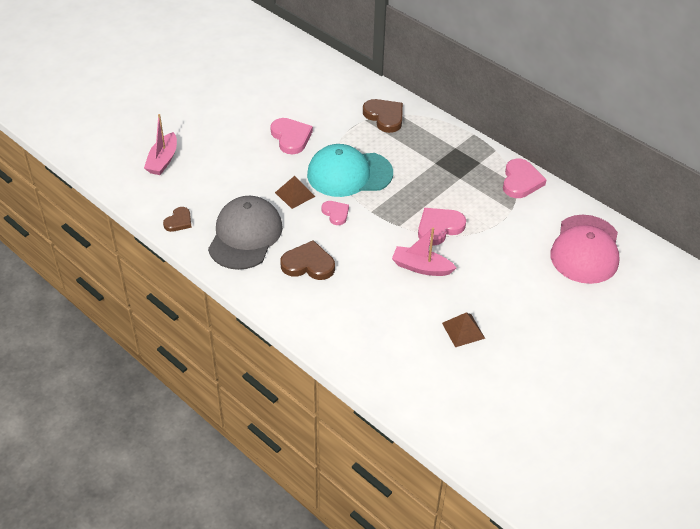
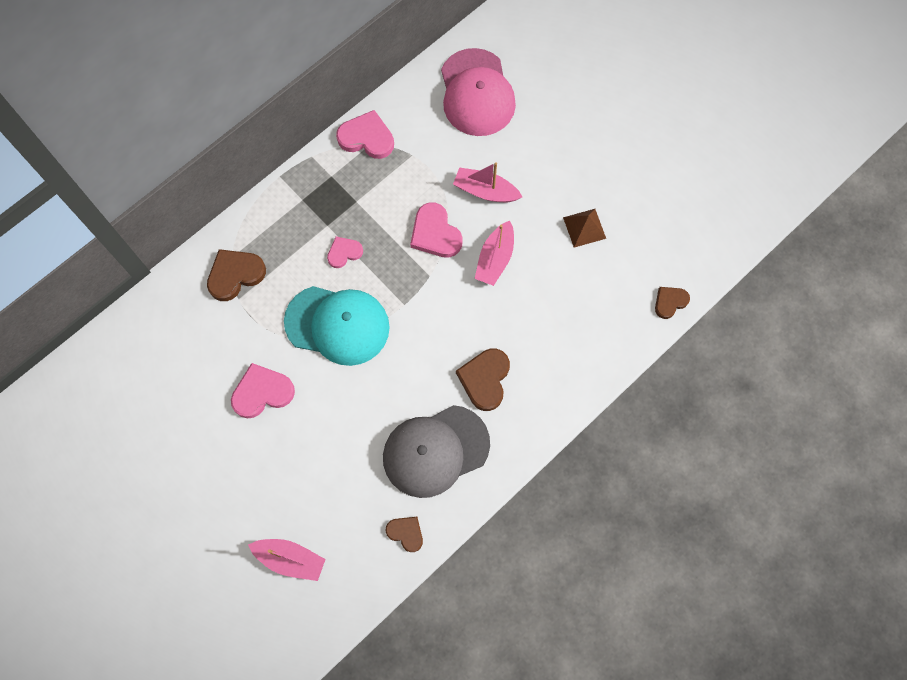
camera: 85 degrees left, 25 degrees up
grey cap [208,196,283,270] -> grey cap turned 45 degrees counterclockwise [383,405,490,498]
brown pyramid [275,176,316,209] -> none
turquoise cap [307,144,393,197] -> turquoise cap turned 75 degrees counterclockwise [284,286,390,366]
pink heart [322,201,349,225] -> pink heart moved to [327,236,363,268]
pink cap [551,215,619,284] -> pink cap turned 60 degrees clockwise [441,48,516,136]
none -> pink boat [453,162,522,202]
none -> brown heart [655,287,690,319]

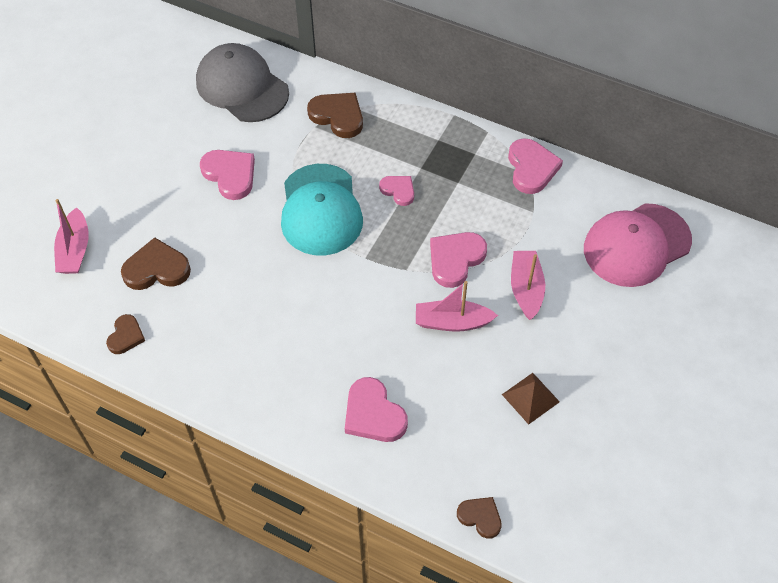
camera: 70 degrees right, 15 degrees down
grey cap [383,405,490,498] -> grey cap moved to [196,43,289,122]
brown heart [456,348,510,411] -> brown heart moved to [121,237,191,290]
none -> pink heart [345,377,408,442]

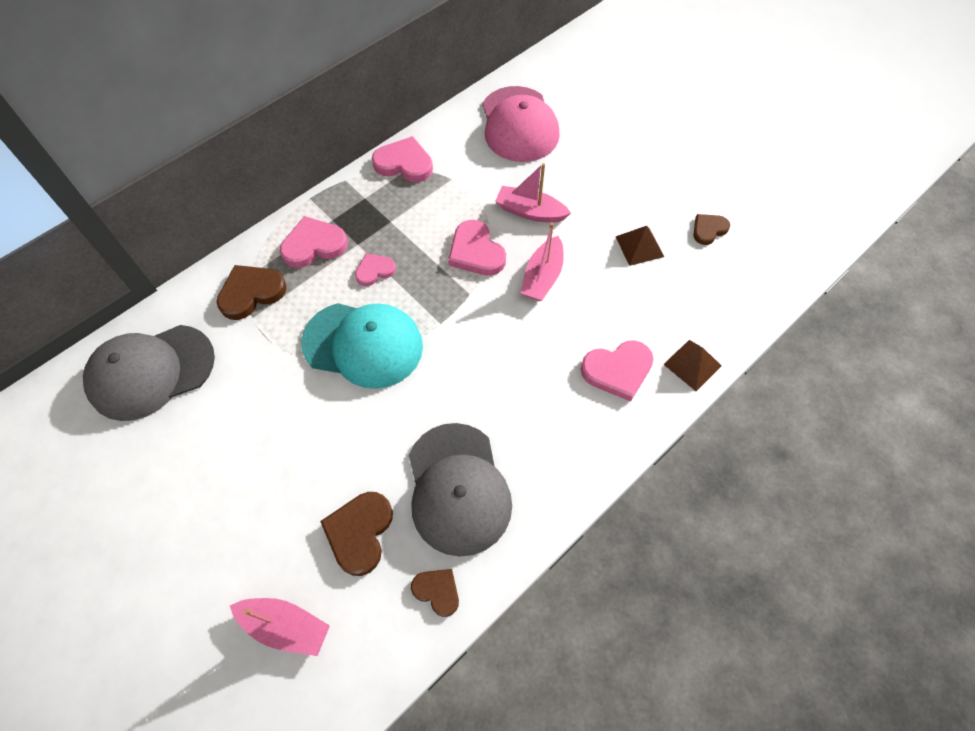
camera: 70 degrees left, 5 degrees up
pink heart [200,150,255,200] -> pink heart moved to [280,216,348,268]
brown heart [457,497,502,539] -> brown heart moved to [693,214,730,245]
none -> grey cap [409,423,512,557]
none -> brown pyramid [663,340,721,391]

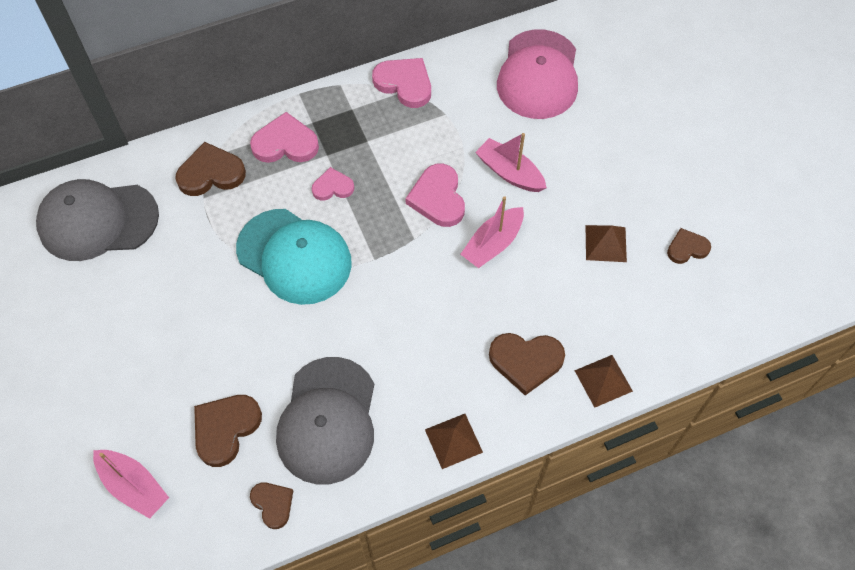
camera: 20 degrees right, 0 degrees up
pink heart [581,340,653,401] -> brown heart [489,333,565,395]
none -> brown pyramid [425,414,483,469]

